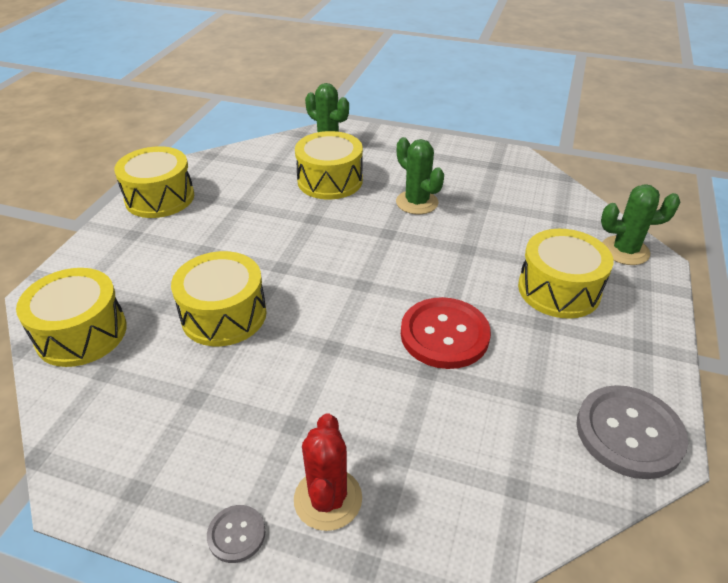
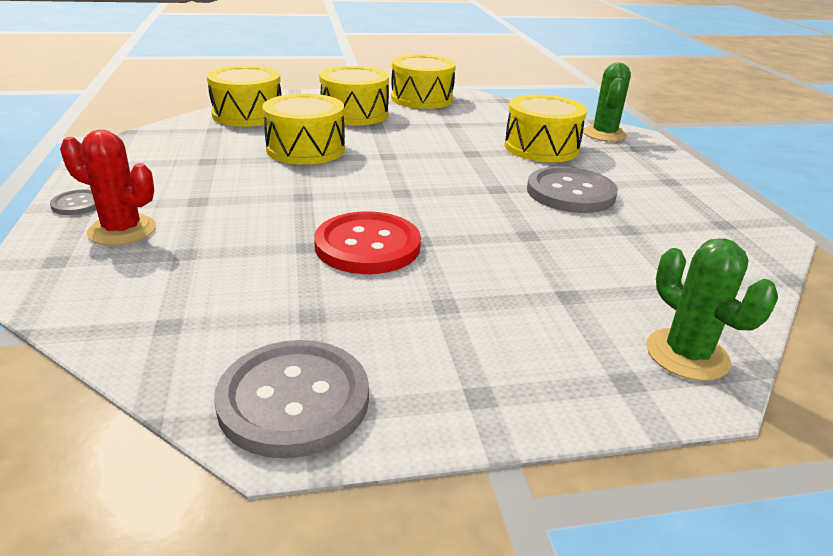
camera: 60 degrees right, 10 degrees down
red cactus [294,413,362,531] -> red cactus turned 45 degrees clockwise [60,130,156,245]
green cactus [396,137,444,214] -> grey button [527,167,618,213]
yellow drum [518,229,614,319] -> yellow drum moved to [319,66,389,125]

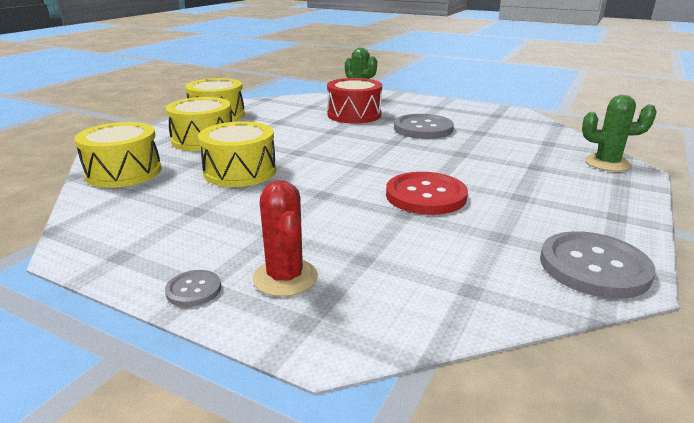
camera: 50 degrees left, 5 degrees down
red cactus [60,130,156,245] -> red cactus turned 75 degrees counterclockwise [252,180,318,297]
yellow drum [505,95,587,162] -> red drum [327,78,382,124]

